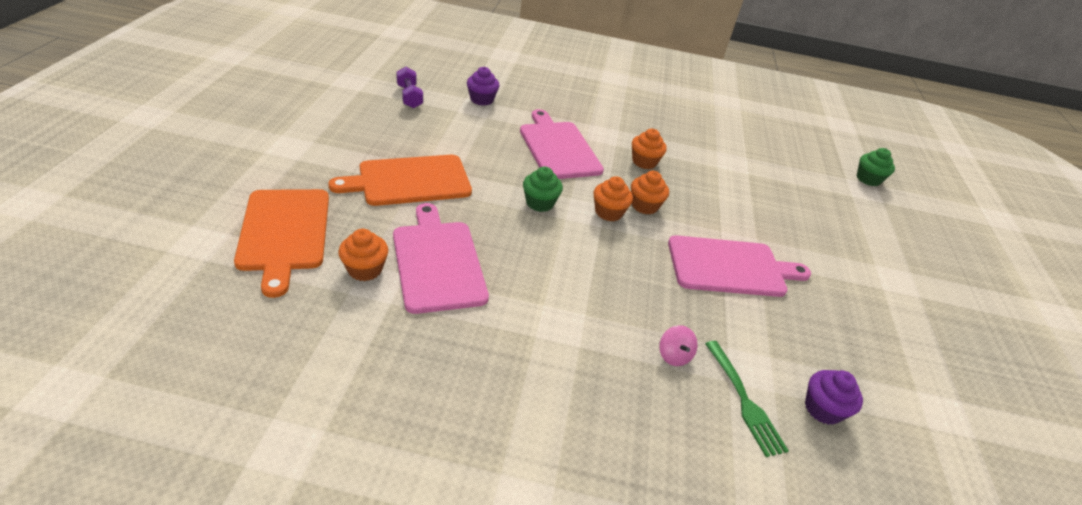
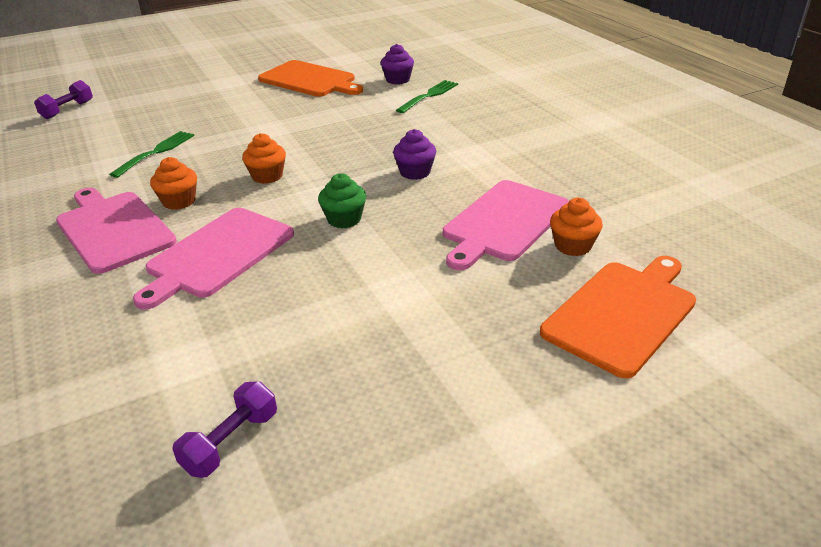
camera: 120 degrees left, 5 degrees down
orange cutting board [328,155,472,206] -> orange cutting board moved to [258,60,363,97]
purple cupcake [467,67,500,106] -> purple cupcake moved to [393,129,436,180]
orange cupcake [594,176,633,221] -> none
pink spinning top [659,325,698,366] -> none
pink cutting board [668,235,811,297] -> pink cutting board moved to [56,188,177,274]
green cupcake [857,148,895,186] -> purple dumbbell [34,80,93,119]
none -> green fork [109,131,194,178]

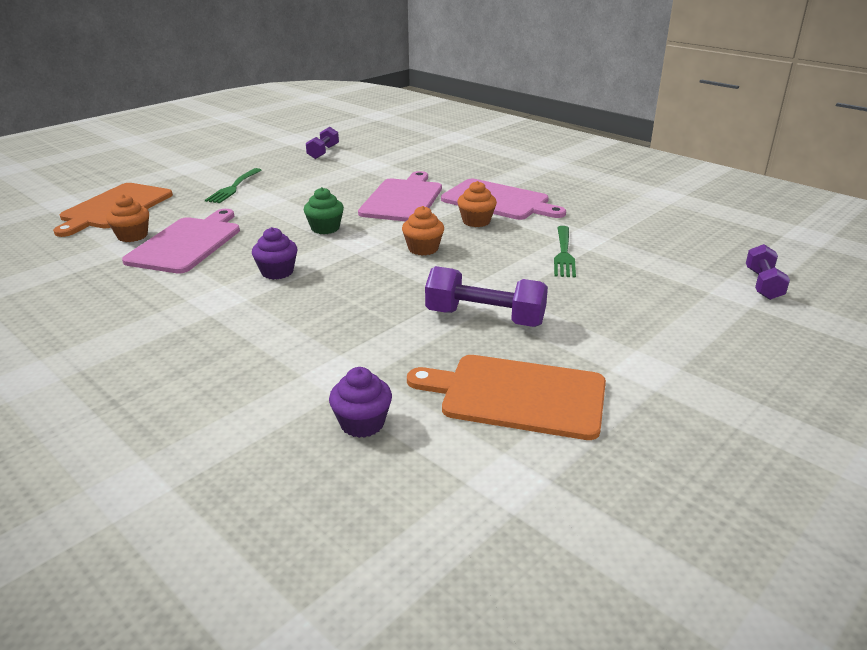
camera: 160 degrees right, 5 degrees down
green fork [396,80,458,113] -> green fork moved to [205,168,262,203]
none -> purple dumbbell [425,266,548,327]

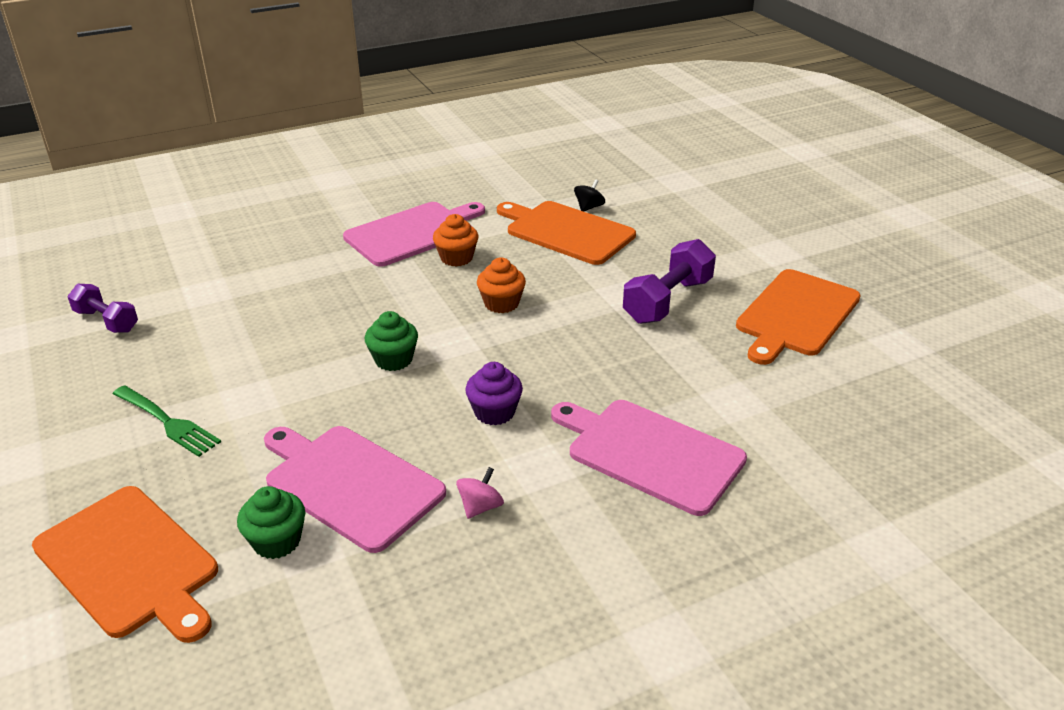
camera: 70 degrees left, 5 degrees up
orange cupcake [106,194,149,242] -> green cupcake [237,486,305,559]
purple cupcake [329,367,392,438] -> none
pink cutting board [358,171,442,221] -> pink cutting board moved to [551,400,747,516]
green fork [554,226,576,278] -> orange cutting board [497,201,636,265]
purple dumbbell [746,244,790,300] -> none
none -> pink spinning top [456,467,504,519]
none -> black spinning top [574,179,605,212]

